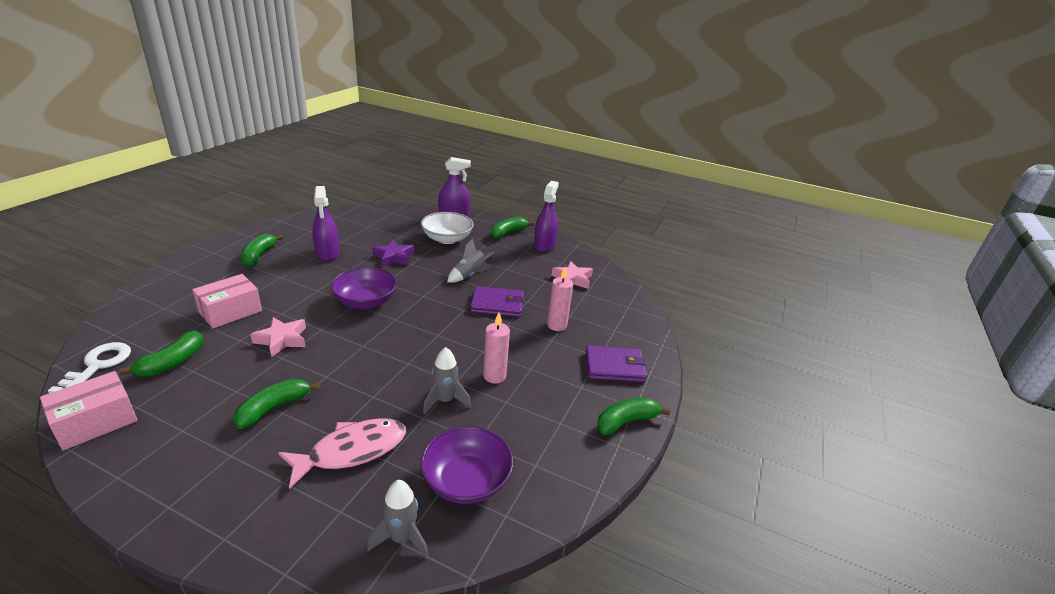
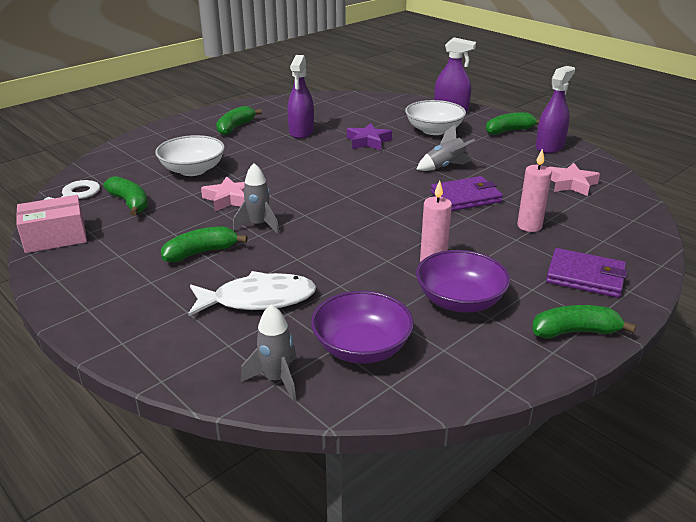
camera: 25 degrees right, 0 degrees up
green banana [119,330,204,376] -> green banana turned 90 degrees counterclockwise [103,176,148,216]
pink box [192,274,262,328] -> white bowl [155,135,225,176]
pink fish [278,418,406,489] -> white fish [188,271,316,316]
purple bowl [331,267,397,309] -> purple bowl moved to [416,250,510,313]
grey rocket [423,347,471,414] -> grey rocket moved to [233,163,279,234]
purple wallet [470,286,524,317] -> purple wallet turned 45 degrees counterclockwise [431,176,503,211]

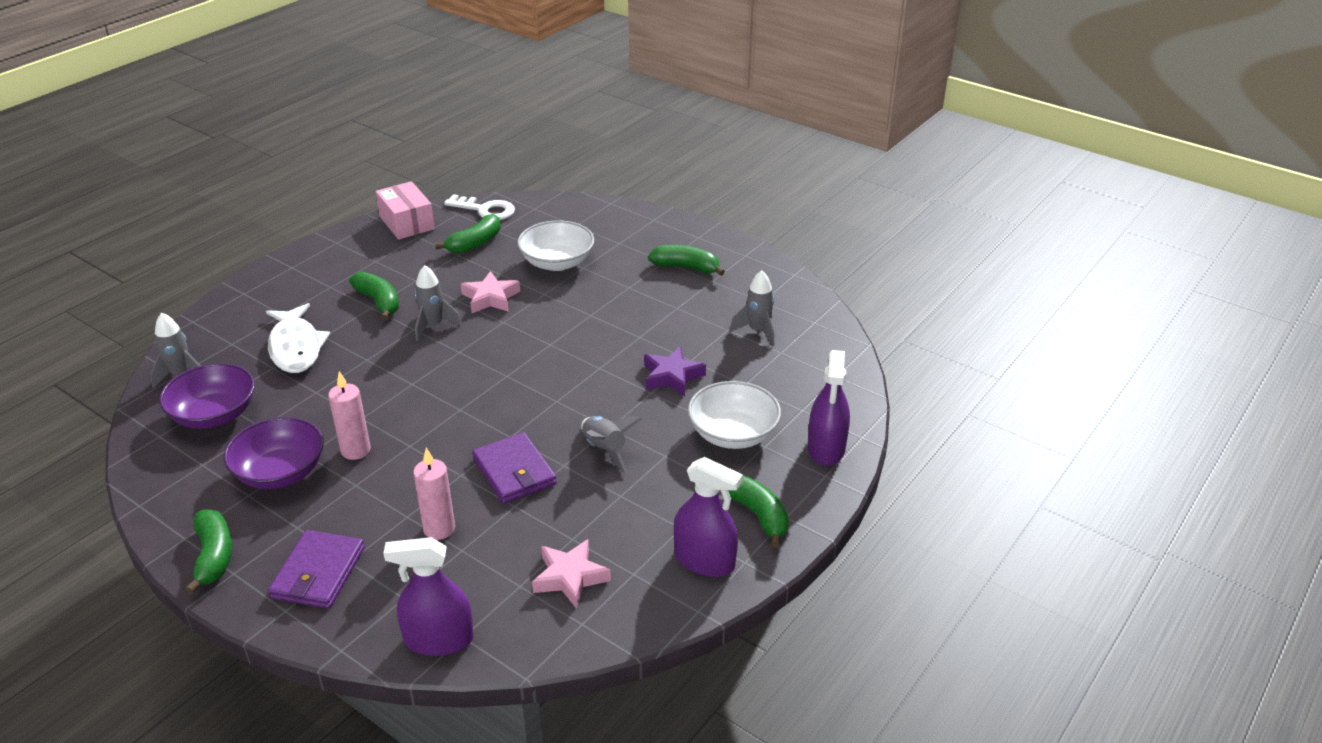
camera: 80 degrees right, 5 degrees up
purple spray bottle [287,55,314,139] -> purple spray bottle moved to [383,537,474,656]
none -> grey rocket [730,271,774,347]

